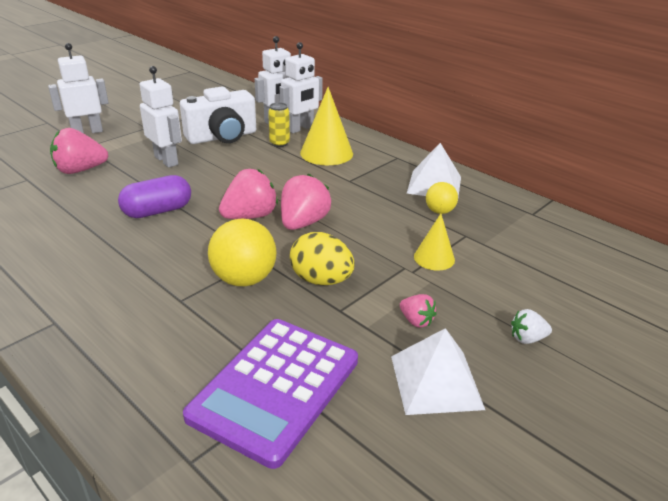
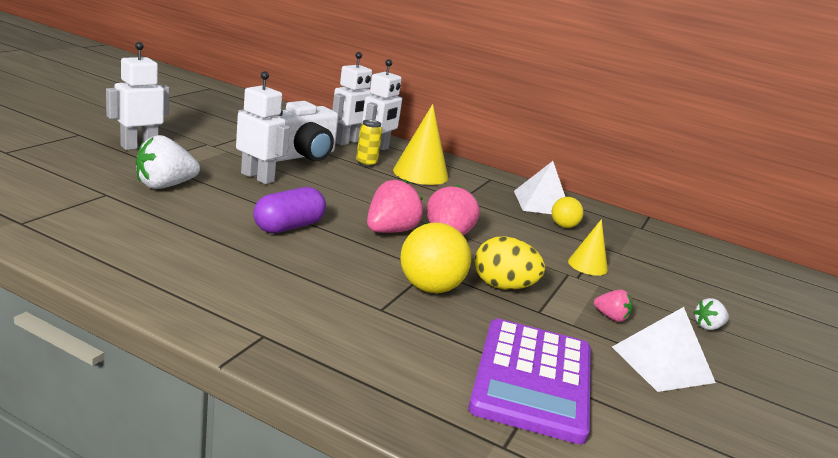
camera: 20 degrees left, 10 degrees down
pink strawberry [50,128,108,174] -> white strawberry [136,135,200,189]

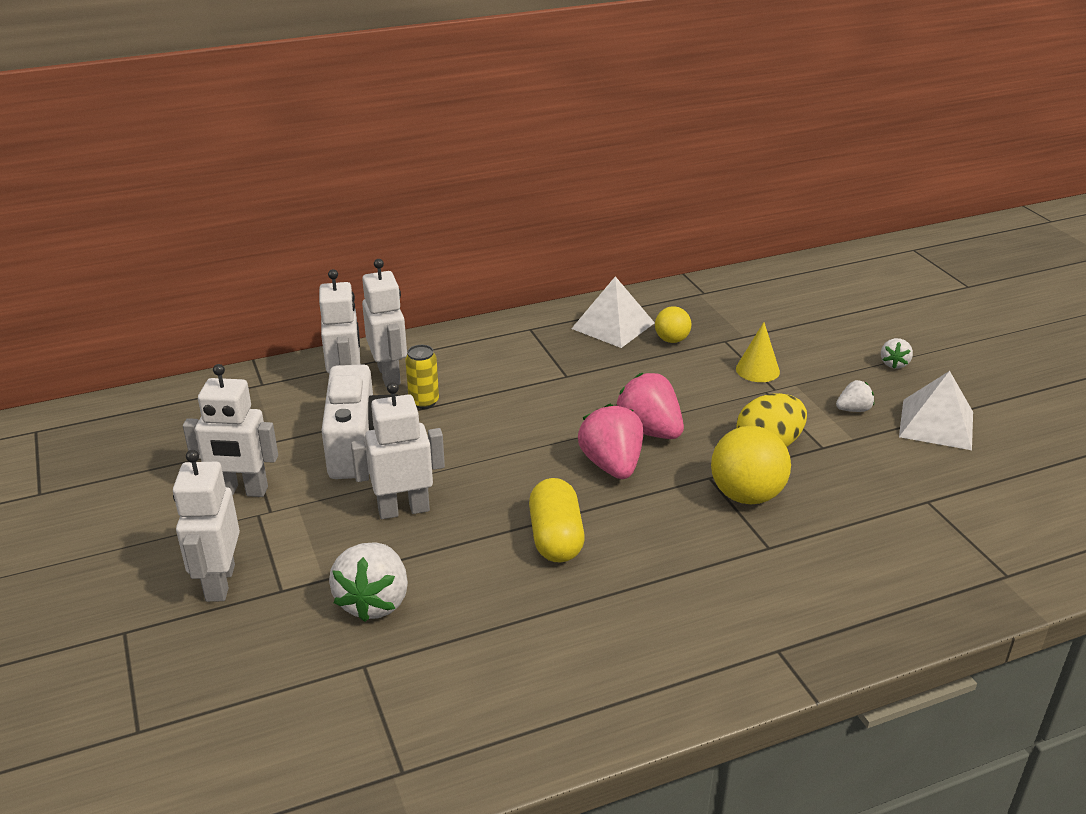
camera: 45 degrees left, 10 degrees up
purple capsule [253,187,326,233] -> yellow capsule [529,478,585,562]
yellow cone [393,104,448,185] -> none
purple calculator [468,319,591,444] -> none
pink strawberry [594,289,632,322] -> white strawberry [836,380,874,412]
none -> white robot [183,364,278,497]

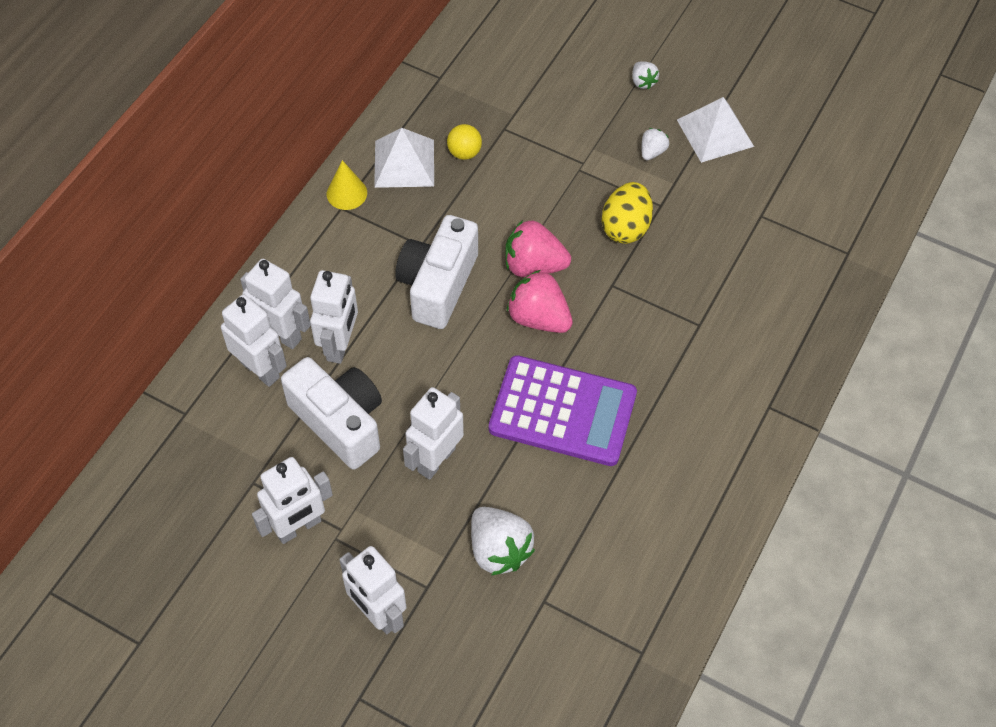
camera: 40 degrees left, 25 degrees up
yellow can [405,345,439,409] -> white robot [310,270,358,364]
yellow capsule [529,478,585,562] -> purple calculator [489,355,637,466]
yellow ball [711,426,791,504] -> none
yellow cone [736,322,780,382] -> yellow cone moved to [327,160,367,210]
none -> white camera [395,215,478,329]

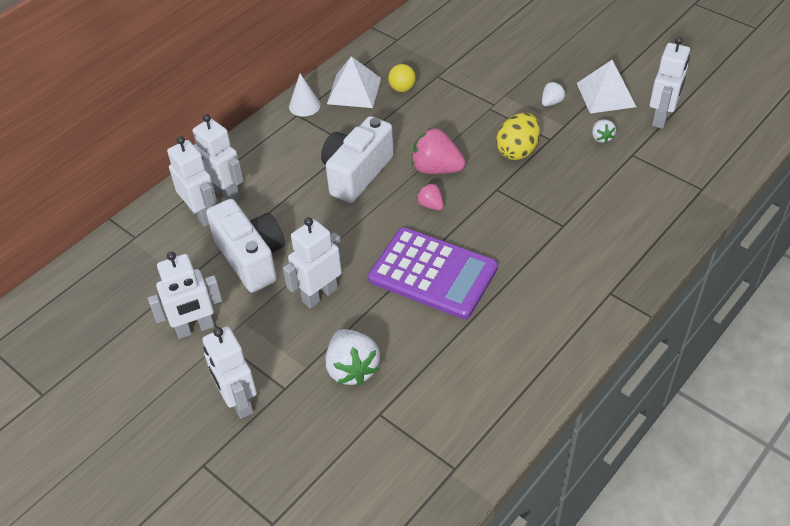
camera: 15 degrees right, 10 degrees down
white robot [310,270,358,364] -> white robot moved to [650,37,690,129]
yellow cone [327,160,367,210] -> white cone [289,74,321,117]
pink strawberry [507,270,573,333] -> pink strawberry [417,183,444,210], size x0.53
white strawberry [632,61,659,89] -> white strawberry moved to [592,120,616,143]

